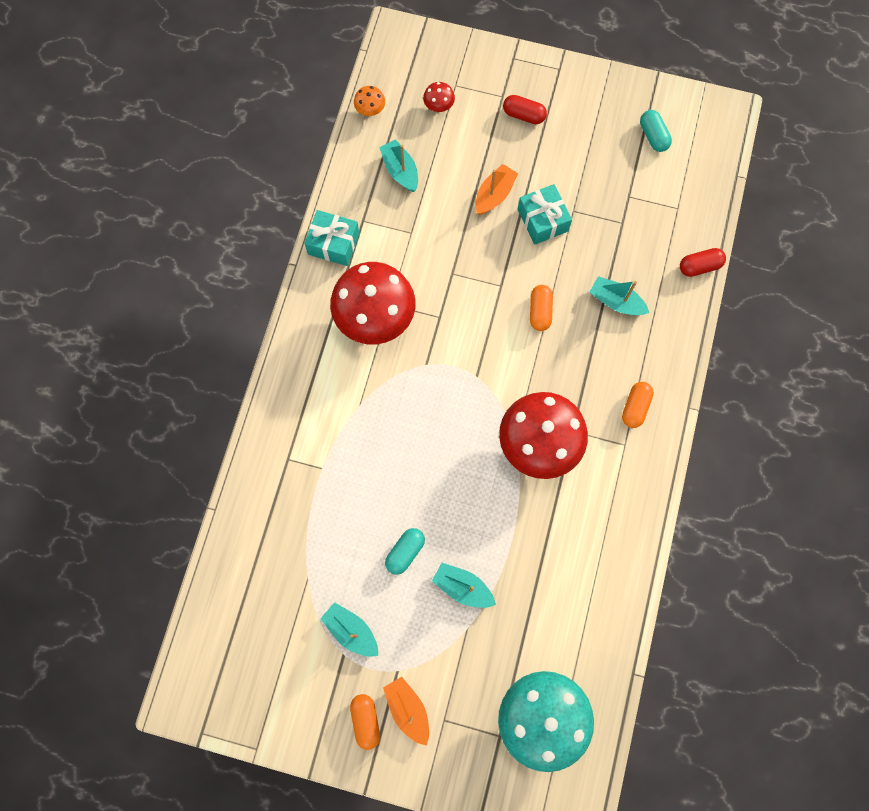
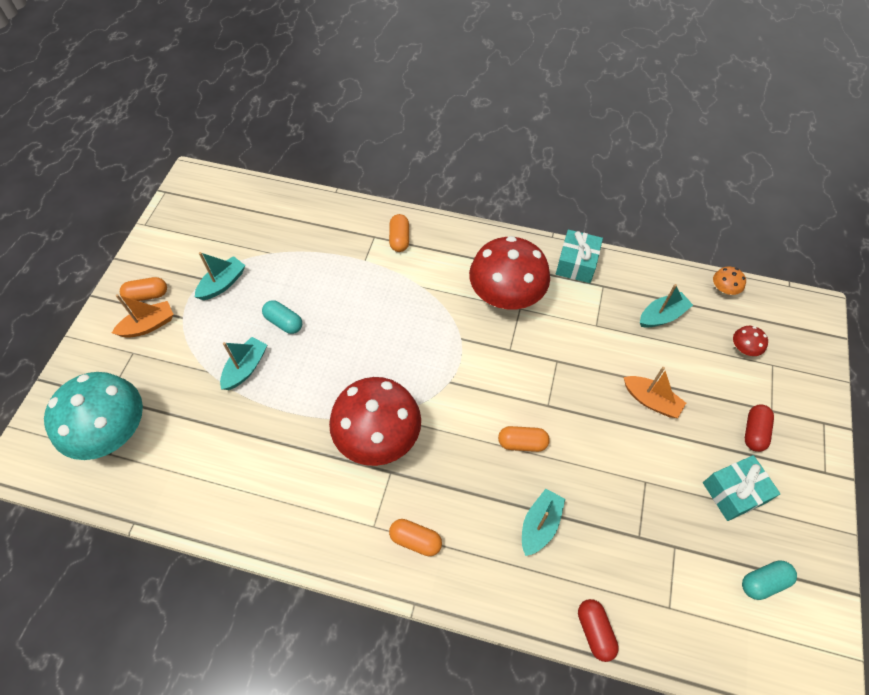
camera: 90 degrees right, 15 degrees down
turquoise gift [517,184,572,245] -> turquoise gift moved to [703,455,780,521]
none -> orange capsule [389,214,409,252]

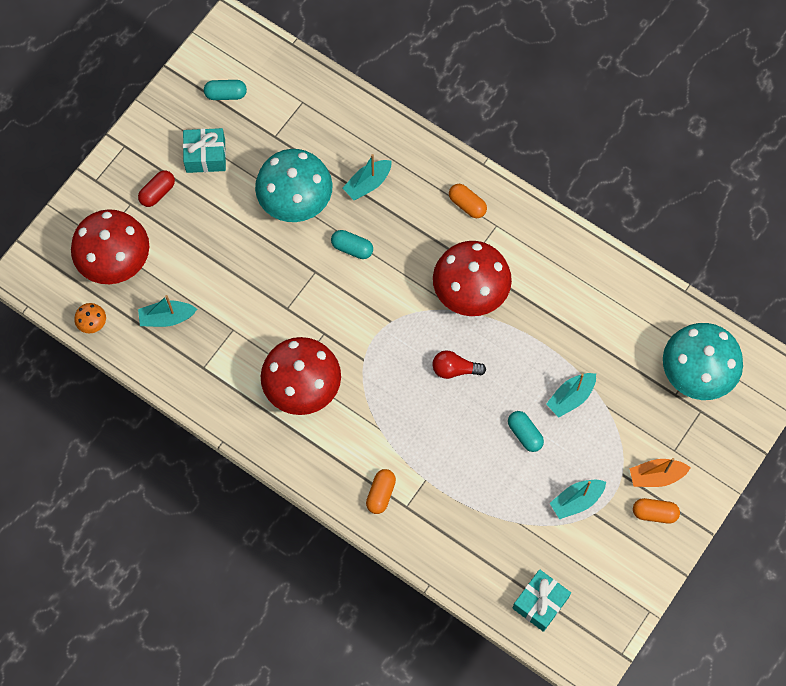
camera: 160 degrees left, 10 degrees up
orange capsule [498,426,550,452] -> turquoise capsule [331,230,373,259]
turquoise gift [556,230,603,283] -> turquoise gift moved to [512,569,571,632]
red capsule [578,599,619,662] -> none
orange boat [623,367,686,418] -> none
red mushroom [733,326,768,356] -> red mushroom [71,209,149,284], size x2.47
none -> turquoise mushroom [255,149,333,222]
none -> red light bulb [432,350,486,379]

